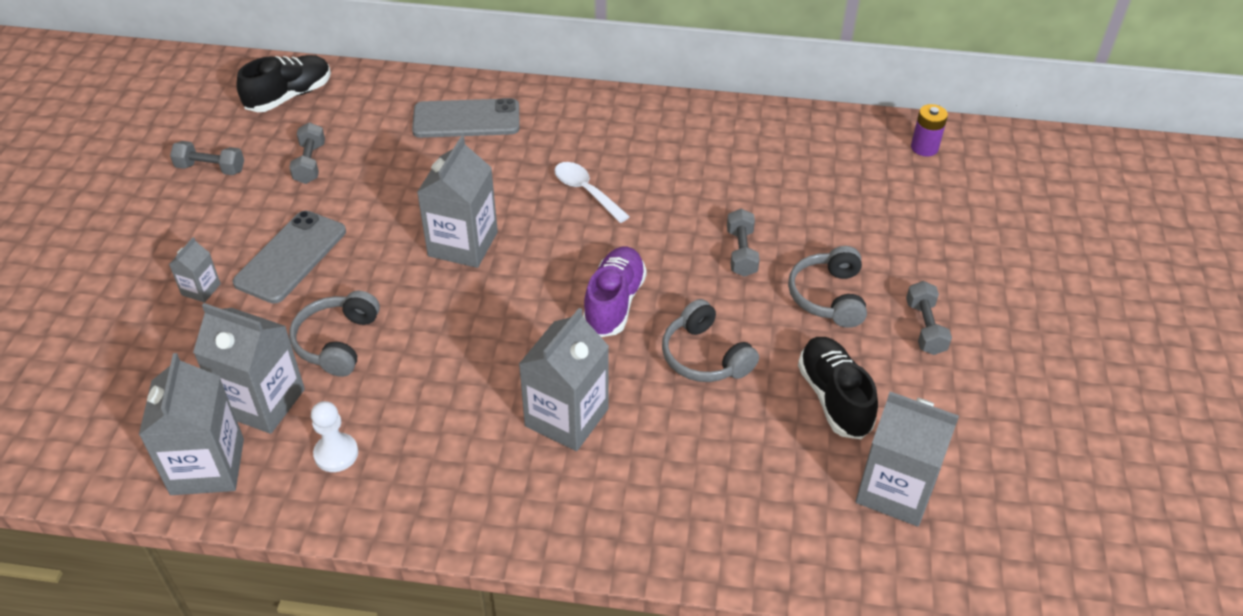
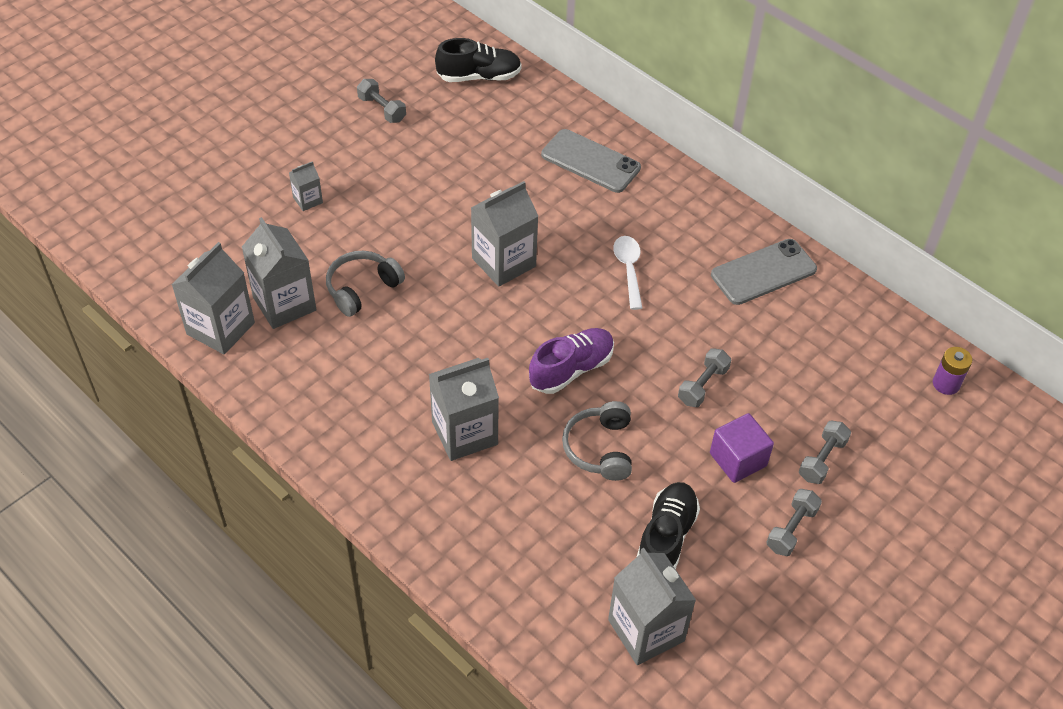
camera: 35 degrees right, 5 degrees up
grey phone [232,211,346,304] -> grey phone moved to [711,239,817,305]
grey dumbbell [289,122,325,184] -> grey dumbbell moved to [799,421,851,484]
white pawn [311,401,358,472] -> none
grey headphones [788,246,867,328] -> purple cube [710,413,774,483]

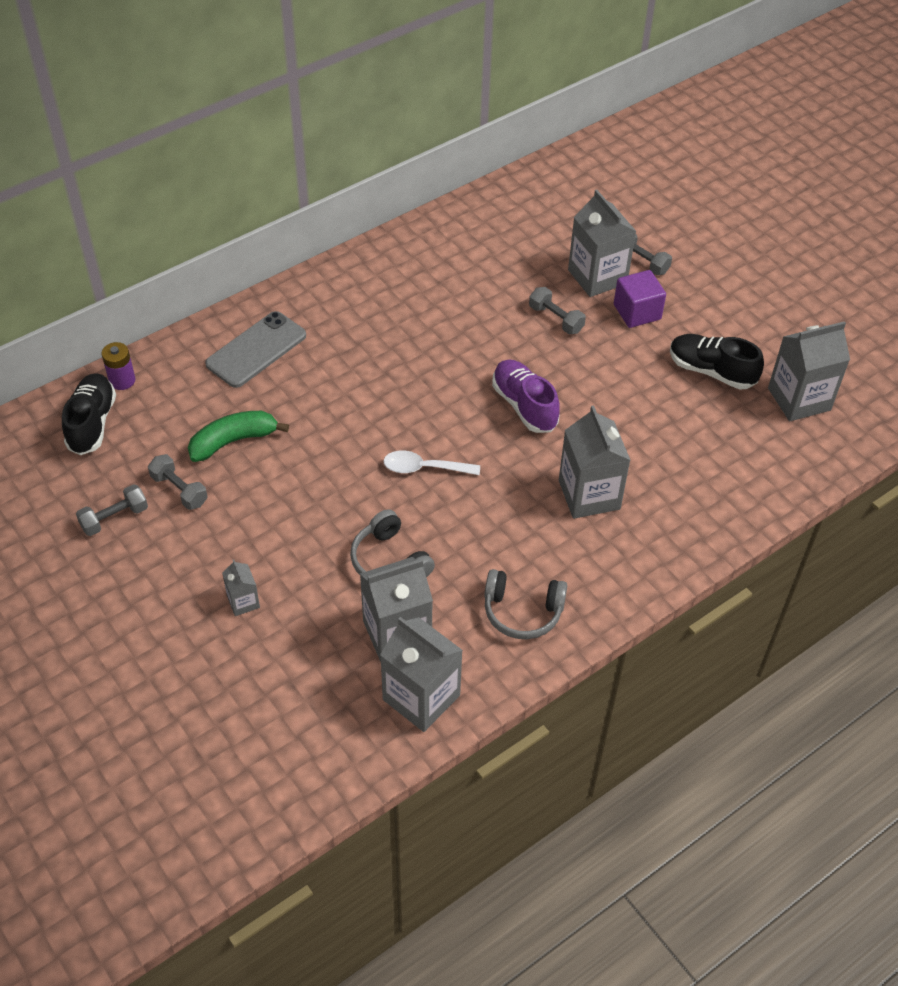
camera: 80 degrees left, 0 degrees up
grey carton [471,181,538,287] -> grey carton moved to [568,190,636,297]
grey headphones [562,401,632,481] -> grey headphones moved to [484,569,567,639]
white spoon [613,236,642,310] -> white spoon moved to [383,450,480,475]
grey phone [711,239,817,305] -> none
grey dumbbell [766,489,822,556] -> grey dumbbell moved to [148,454,208,510]
purple battery [933,347,972,395] -> purple battery moved to [101,342,135,390]
none -> green banana [188,411,289,462]

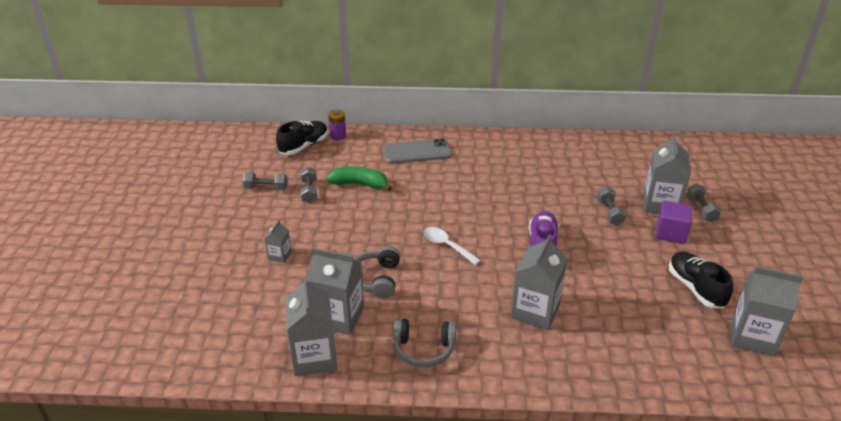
camera: 40 degrees right, 15 degrees down
grey headphones [484,569,567,639] -> grey headphones turned 45 degrees counterclockwise [393,318,456,367]

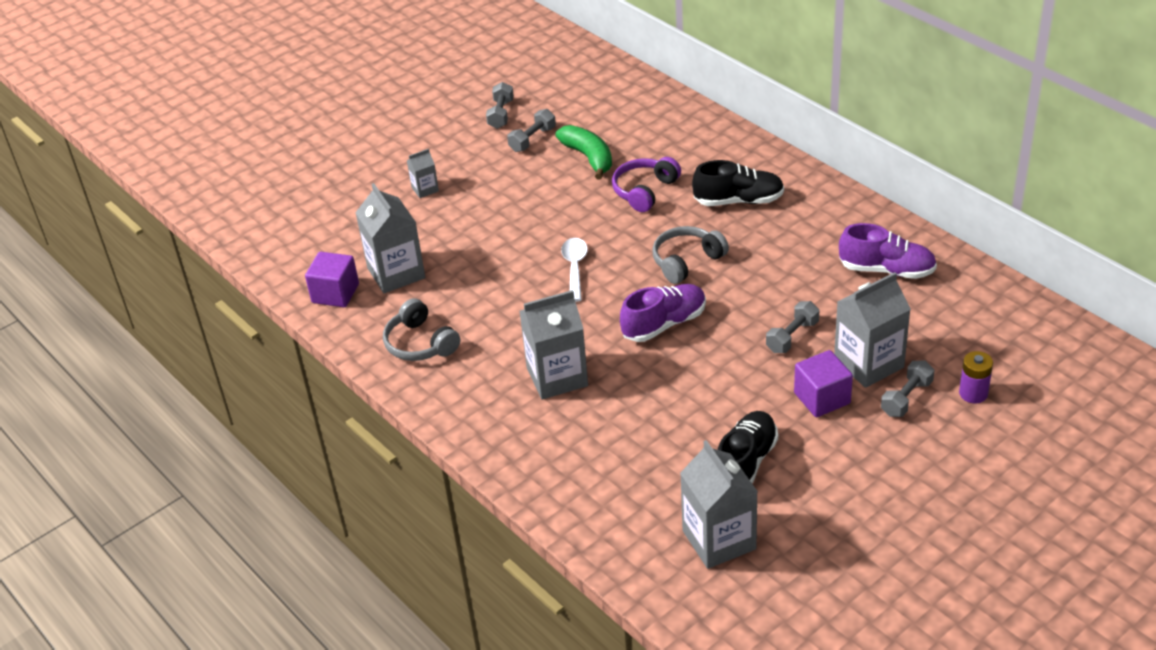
camera: 50 degrees right, 5 degrees up
grey dumbbell [242,172,288,190] -> grey dumbbell turned 45 degrees clockwise [486,82,514,129]
black shoe [276,121,328,155] -> black shoe moved to [692,160,784,206]
grey carton [285,277,337,376] -> purple cube [305,252,359,307]
purple battery [328,110,346,140] -> purple battery moved to [959,351,993,403]
grey headphones [353,246,400,299] -> grey headphones moved to [652,226,729,284]
grey phone [384,139,452,164] -> none
none -> purple headphones [612,157,681,212]
none -> purple shoe [839,223,937,279]

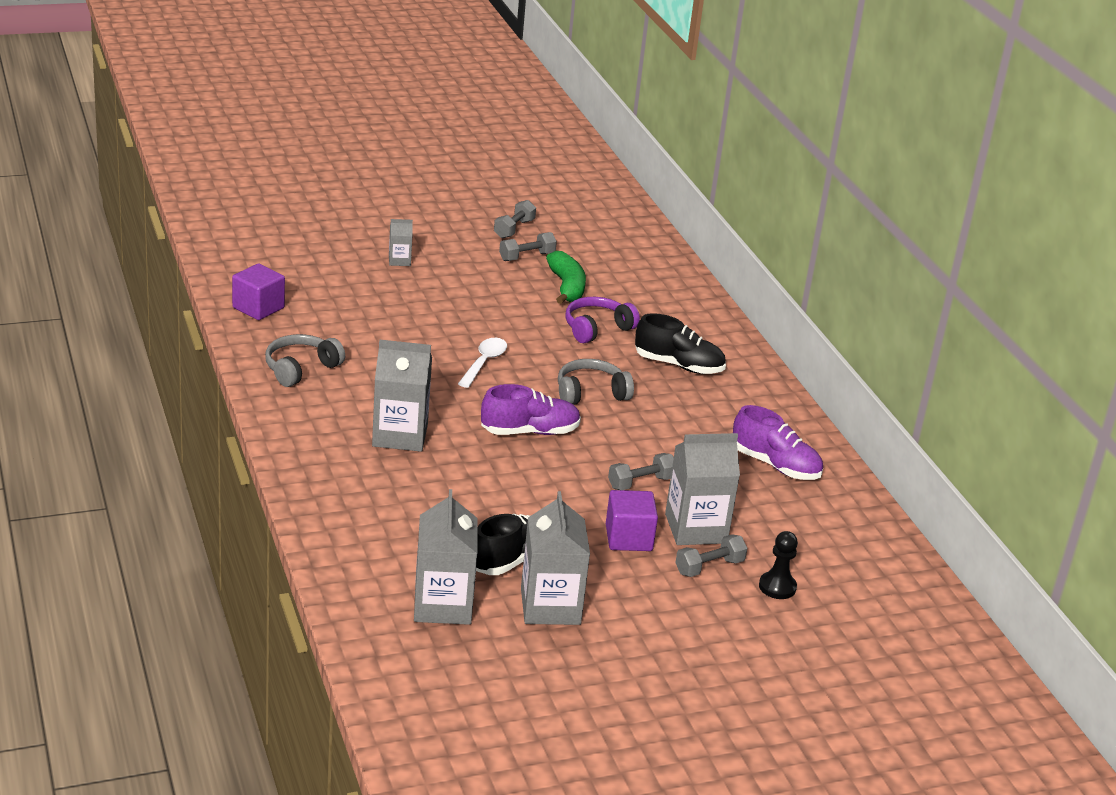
camera: 15 degrees right, 10 degrees down
grey carton [355,183,425,293] -> grey carton moved to [521,491,590,625]
grey headphones [383,298,460,361] -> grey headphones turned 60 degrees clockwise [265,334,345,387]
purple battery [959,351,993,403] -> black pawn [759,531,798,599]

